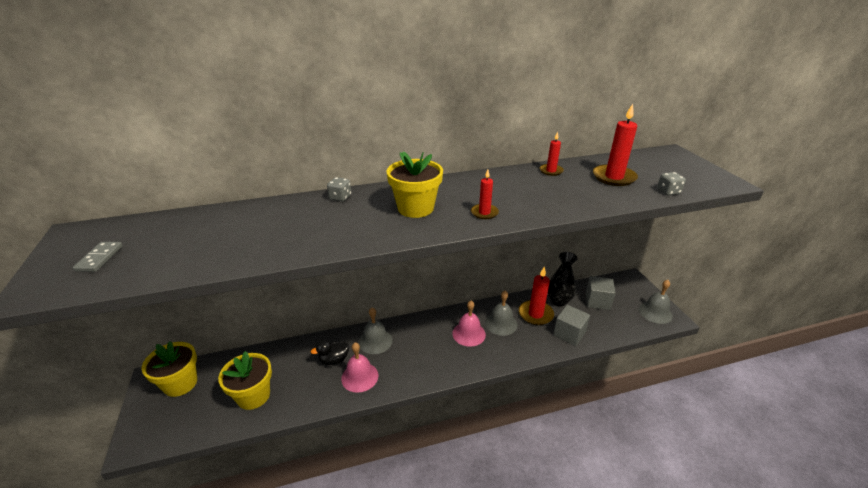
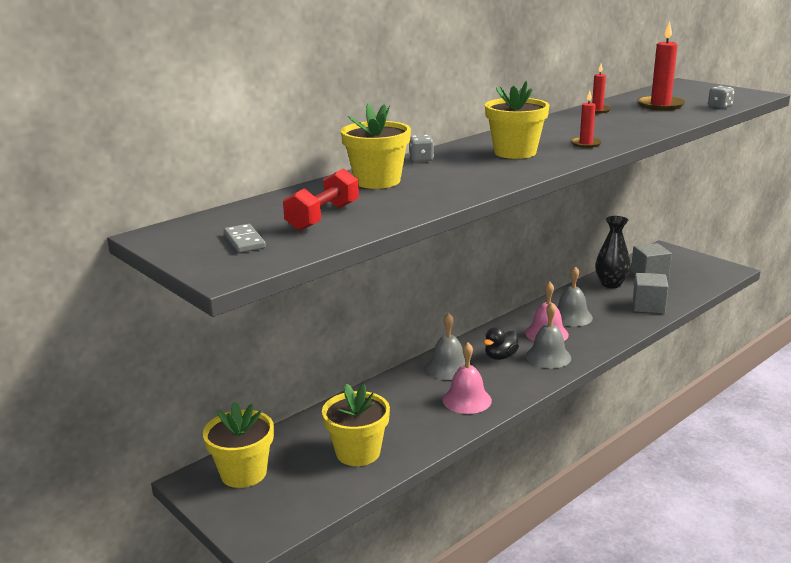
camera: 25 degrees left, 10 degrees down
black duck [311,340,349,365] -> black duck moved to [484,327,519,360]
red candle [519,267,554,325] -> none
grey bell [639,280,673,324] -> grey bell moved to [526,302,571,368]
none -> red dumbbell [283,168,359,231]
none -> yellow flower pot [341,103,411,189]

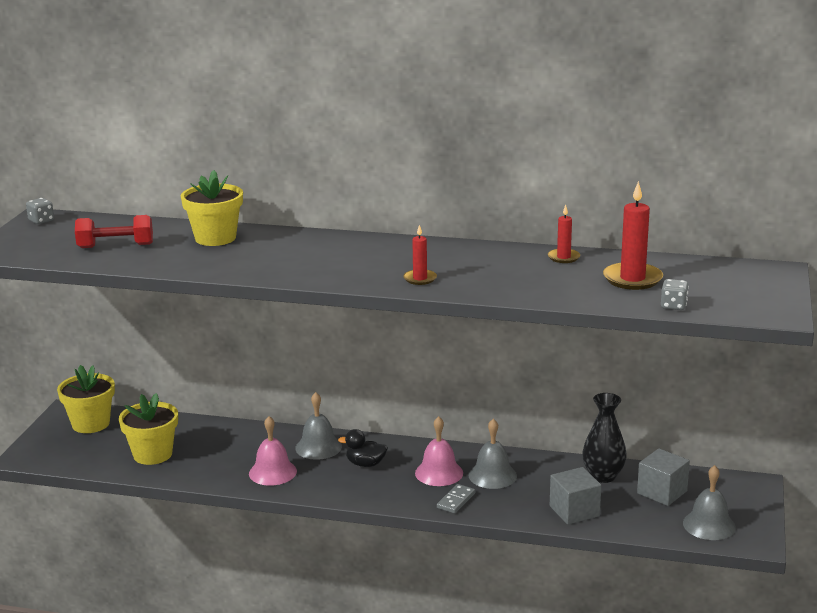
camera: 55 degrees right, 0 degrees up
grey domino [224,224,266,253] -> grey domino moved to [437,484,475,513]
grey dice [409,135,434,162] -> grey dice moved to [26,198,54,224]
yellow flower pot [485,81,549,159] -> none
grey bell [526,302,571,368] -> grey bell moved to [683,465,736,540]

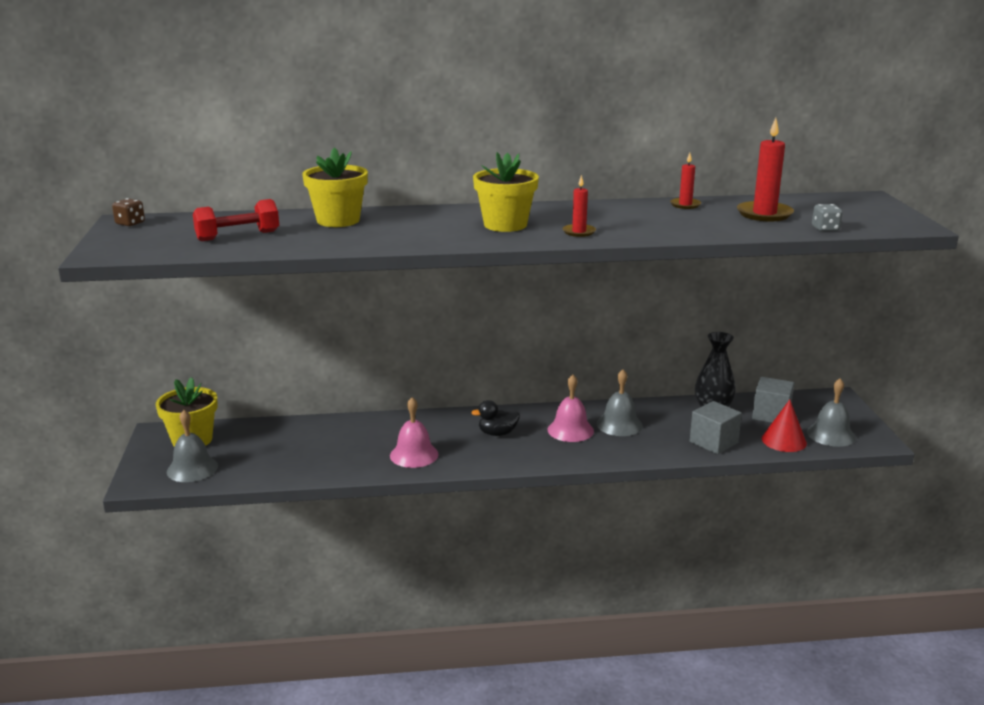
camera: 20 degrees left, 0 degrees up
grey dice [26,198,54,224] -> brown dice [112,198,145,226]
yellow flower pot [119,393,178,465] -> yellow flower pot moved to [473,152,539,232]
grey bell [295,392,342,460] -> grey bell moved to [167,410,218,482]
grey domino [437,484,475,513] -> none
none -> red cone [762,400,807,452]

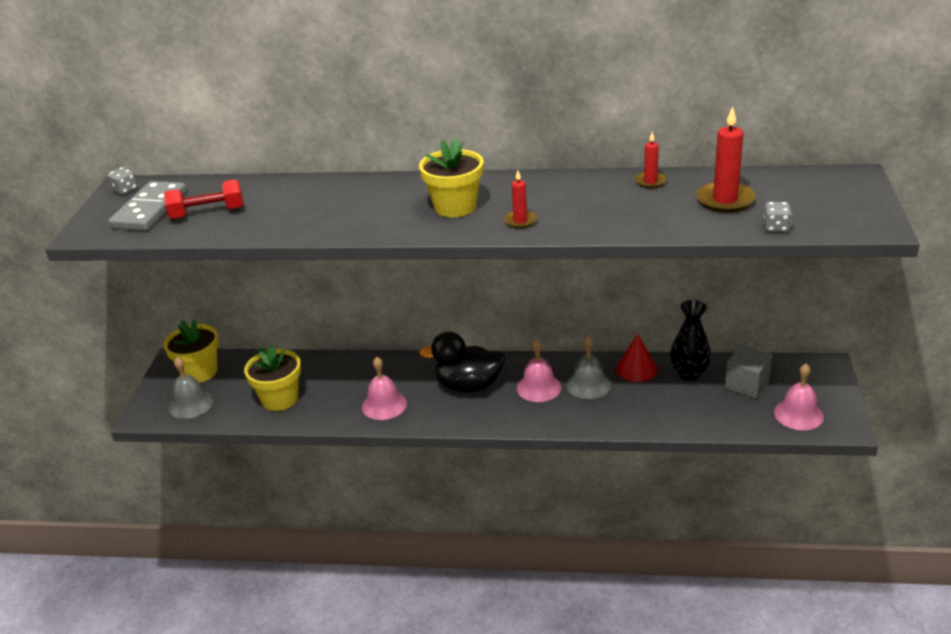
camera: 15 degrees right, 10 degrees up
brown dice [112,198,145,226] -> grey dice [107,167,137,195]
yellow flower pot [302,147,368,227] -> yellow flower pot moved to [244,345,301,411]
black duck [471,400,520,436] -> black duck [419,331,505,392], size x1.80
grey cube [690,401,742,454] -> none
red cone [762,400,807,452] -> red cone moved to [616,334,658,382]
grey bell [807,378,856,447] -> pink bell [774,364,824,430]
none -> grey domino [109,181,187,231]

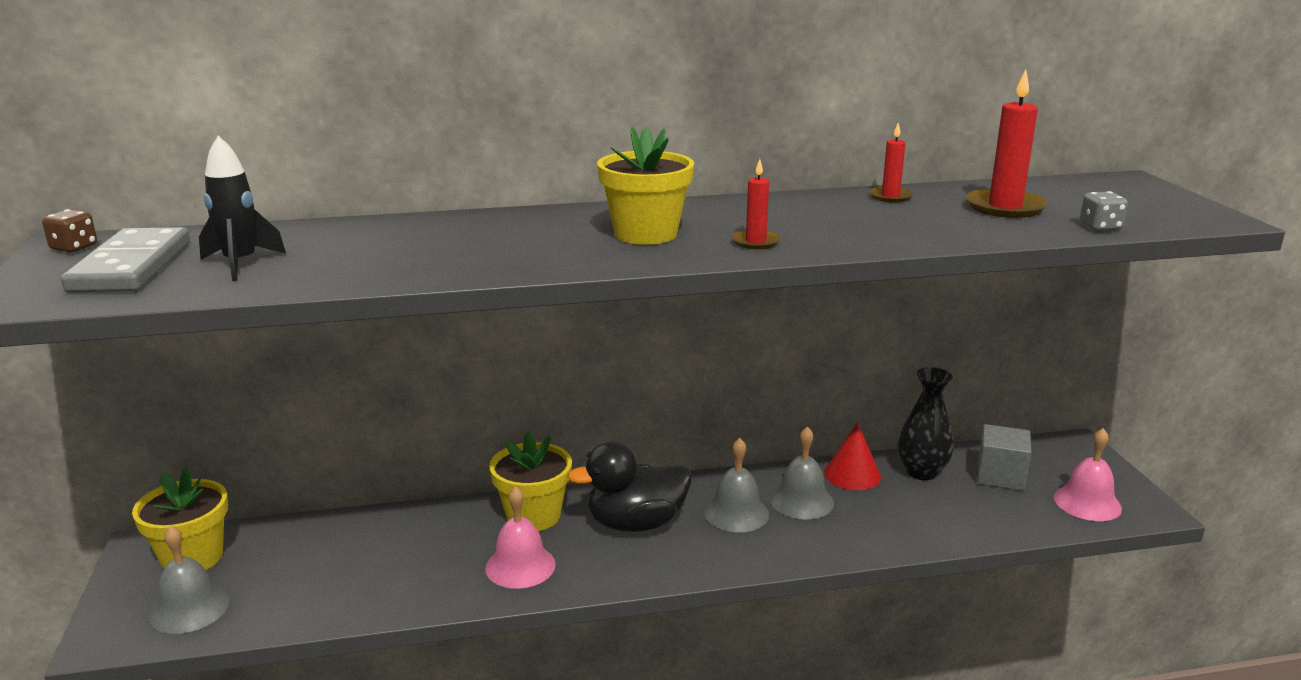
camera: 20 degrees left, 10 degrees down
grey dice [107,167,137,195] -> brown dice [42,209,97,253]
red dumbbell [164,180,244,219] -> black rocket [199,136,286,281]
yellow flower pot [244,345,301,411] -> yellow flower pot moved to [489,431,572,531]
pink bell [517,339,562,402] -> grey bell [704,438,769,533]

